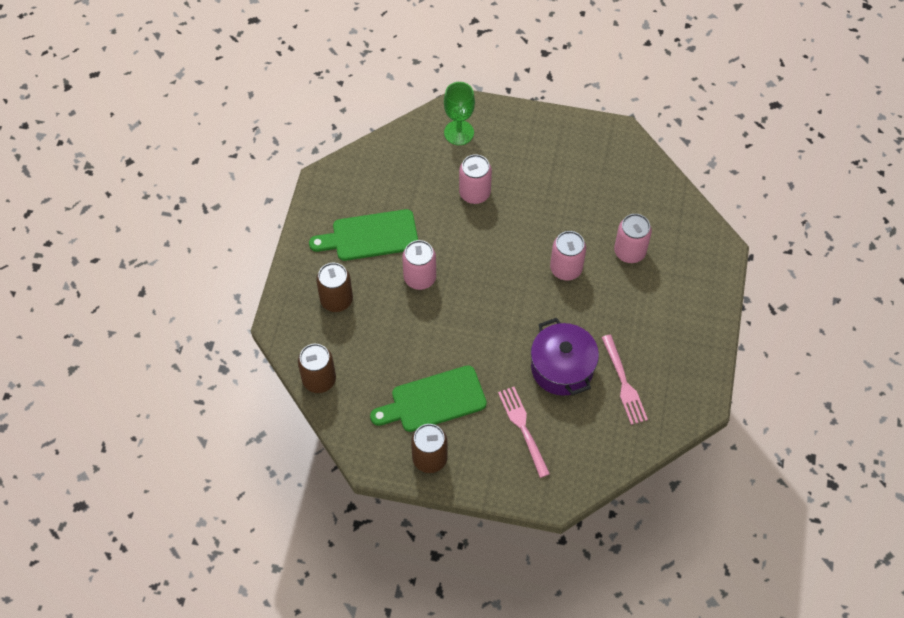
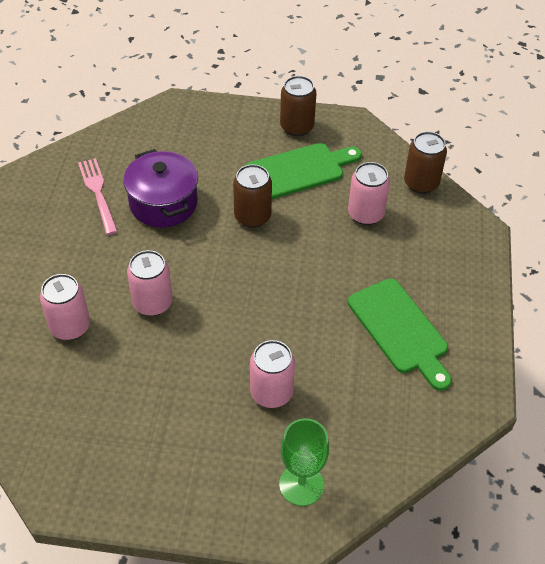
camera: 175 degrees right, 10 degrees down
green cutting board [309,209,418,261] -> green cutting board turned 75 degrees clockwise [348,278,452,391]
brown can [316,263,353,312] -> brown can moved to [233,164,272,228]
pink can [402,240,436,290] -> pink can moved to [348,162,390,225]
pink fork [498,387,550,478] -> none

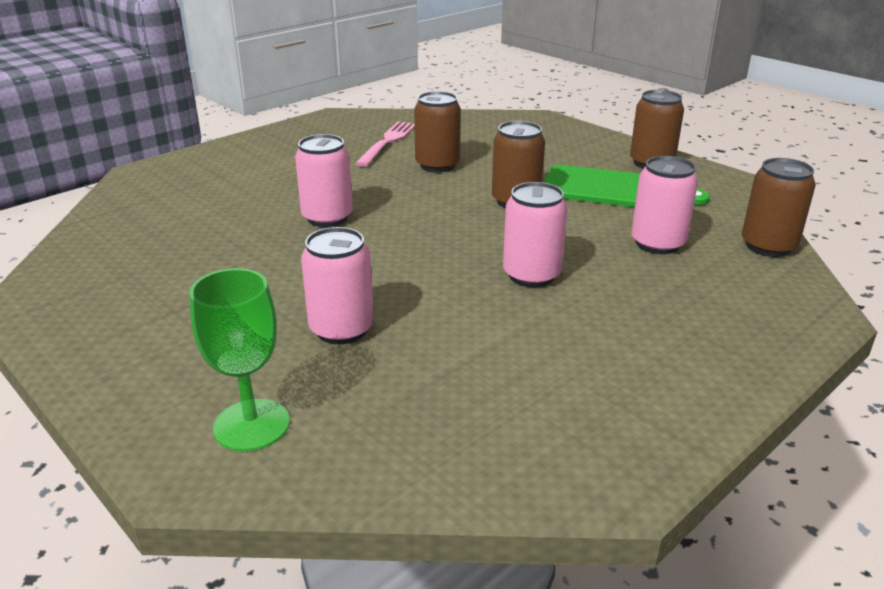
camera: 40 degrees right, 20 degrees down
pink can [40,274,90,340] -> pink can moved to [503,182,568,287]
purple pot [123,149,198,228] -> brown can [414,91,461,173]
green cutting board [348,278,452,391] -> none

